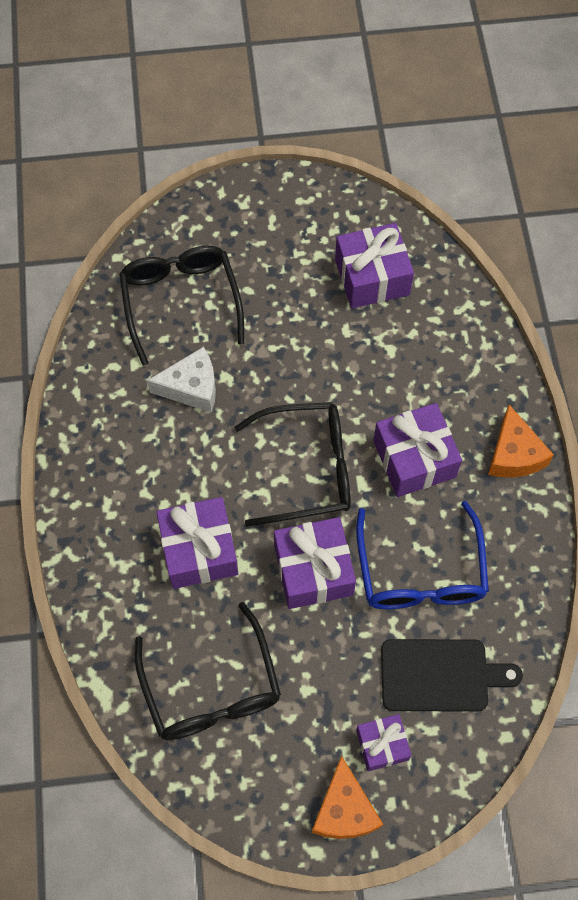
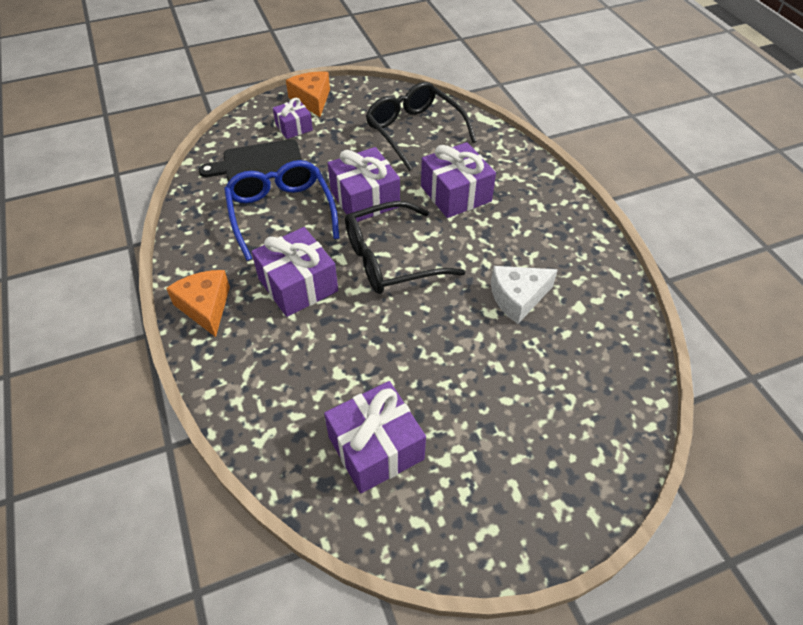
camera: 165 degrees right, 15 degrees down
black glasses [119,245,245,366] -> none

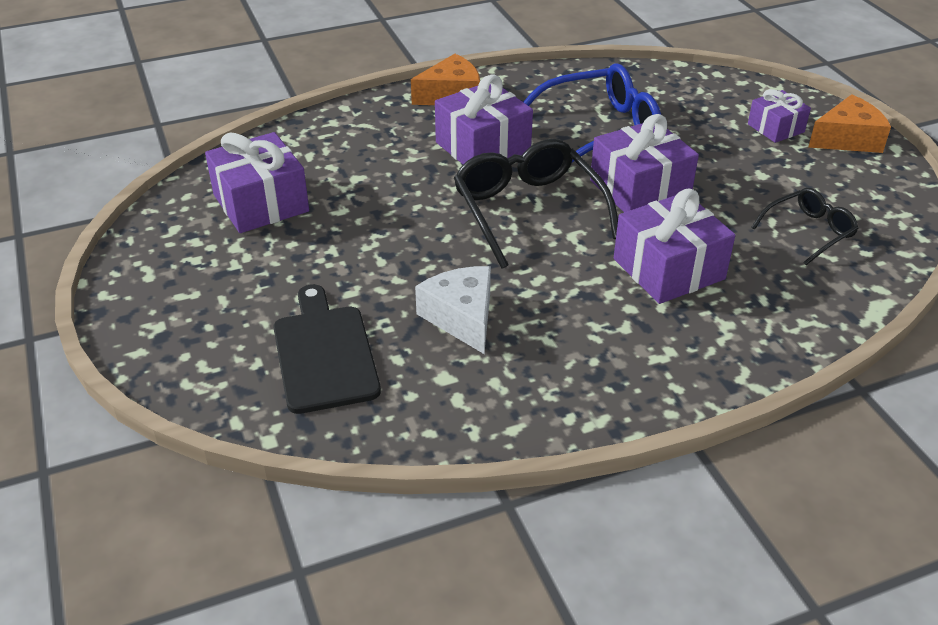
camera: 90 degrees right, 10 degrees down
black cutting board [199,139,302,181] -> black cutting board moved to [273,284,381,414]
black glasses [366,82,477,171] -> black glasses [751,188,859,265], size x0.56

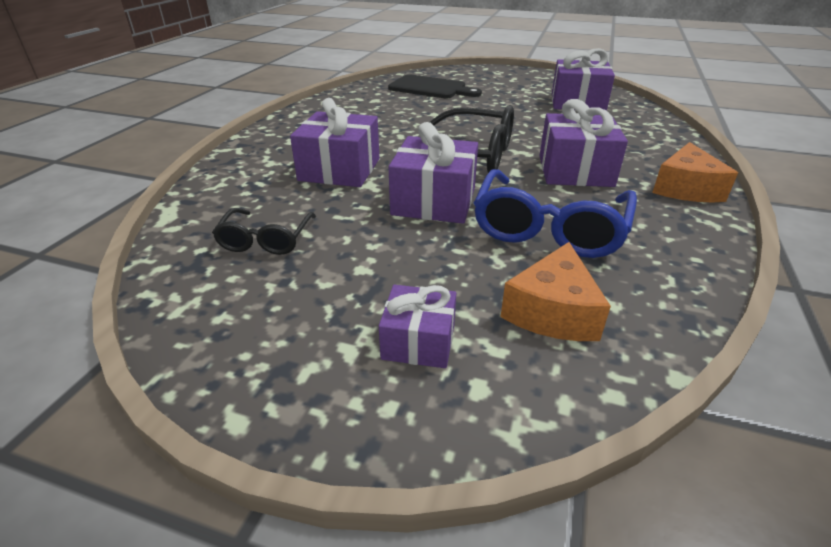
camera: 130 degrees right, 5 degrees down
white cheese [415,266,491,354] -> none
orange cheese [808,95,891,153] -> orange cheese moved to [501,242,611,341]

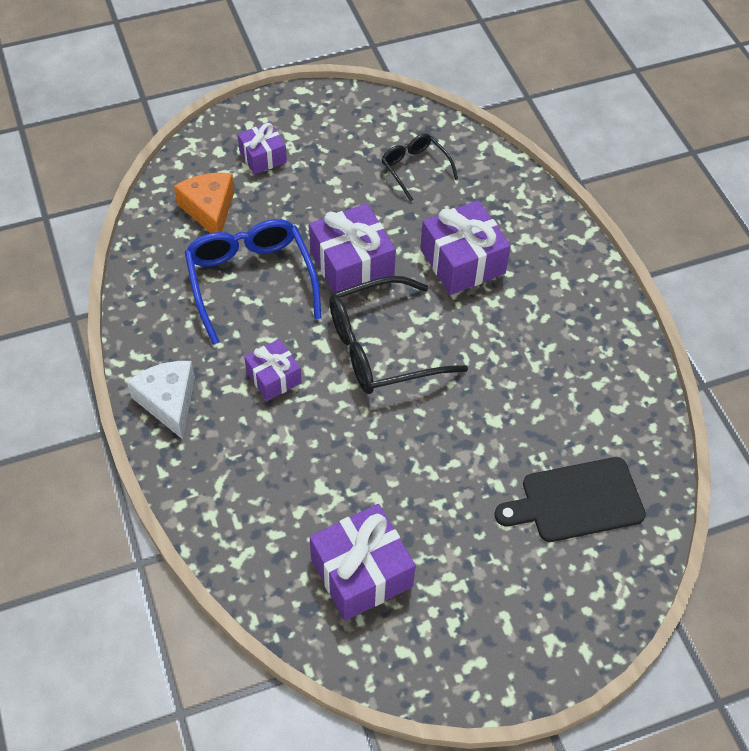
camera: 140 degrees right, 20 degrees up
purple gift [539,99,628,187] -> purple gift [244,339,301,401], size x0.59
orange cheese [652,142,738,203] -> white cheese [127,361,195,439]

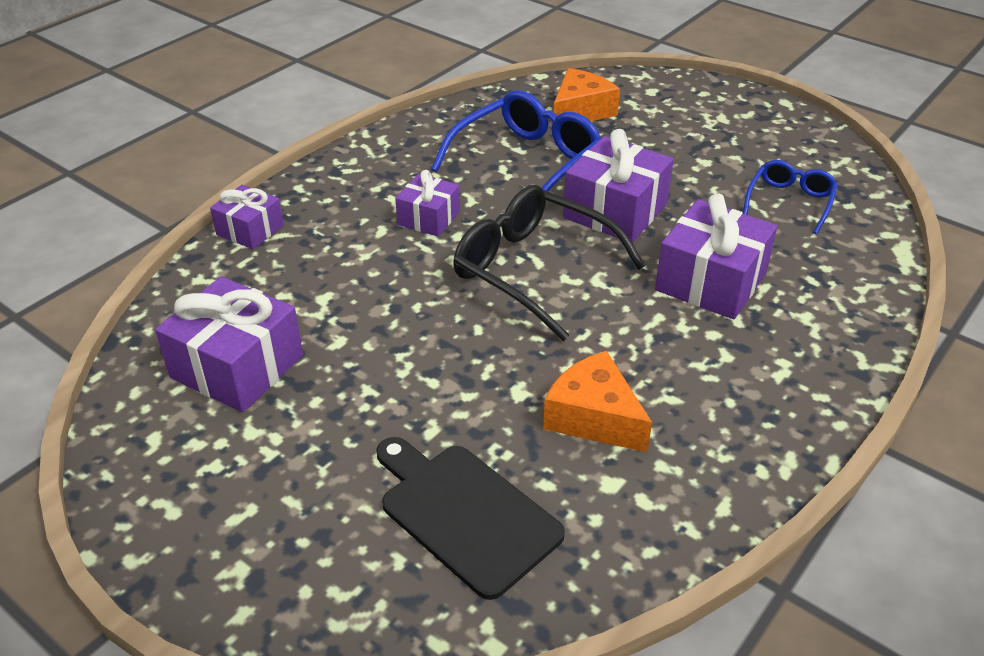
camera: 60 degrees right, 15 degrees down
white cheese [127,361,195,439] -> none
purple gift [238,122,287,174] -> purple gift moved to [210,185,284,249]
black glasses [381,134,458,201] -> blue glasses [743,160,838,234]
none -> orange cheese [543,351,652,452]

